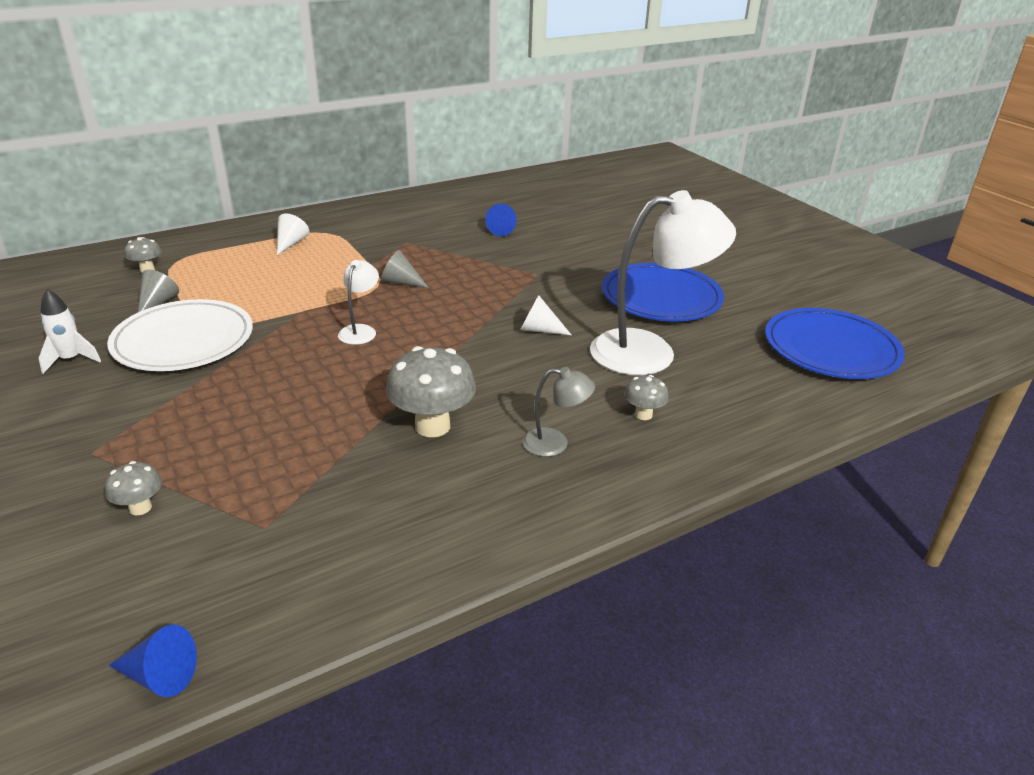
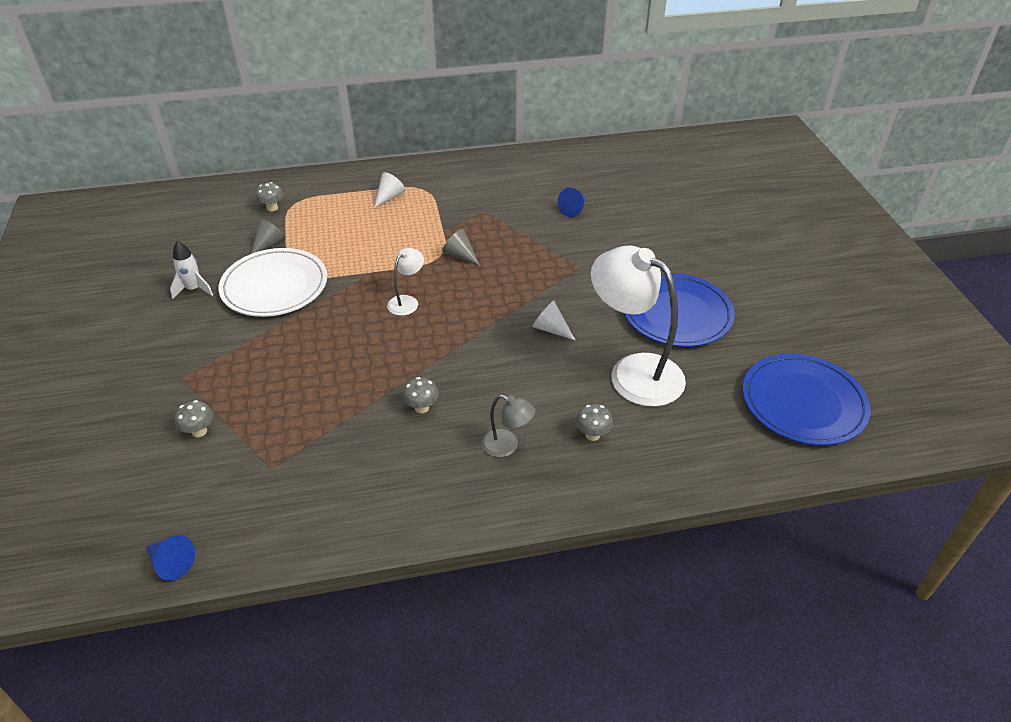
camera: 20 degrees right, 10 degrees up
grey mushroom [386,346,476,437] -> grey mushroom [402,377,439,413], size x0.52
white lamp [590,190,736,375] -> white lamp turned 150 degrees counterclockwise [591,246,686,407]

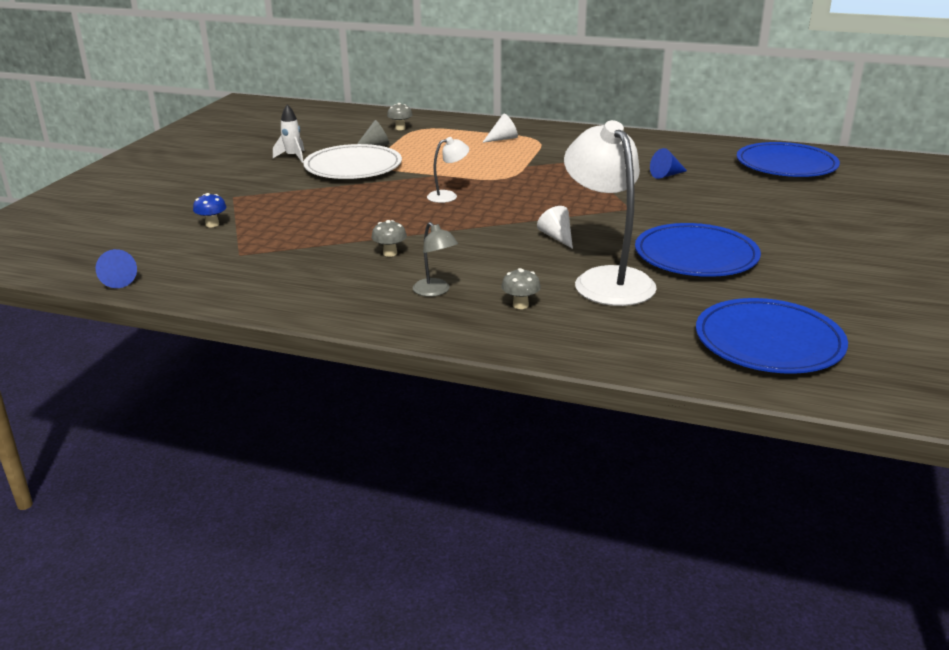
camera: 30 degrees right, 15 degrees down
grey mushroom [175,400,214,437] -> blue mushroom [193,193,227,227]
grey cone [442,229,480,266] -> none
none -> blue plate [736,142,840,177]

